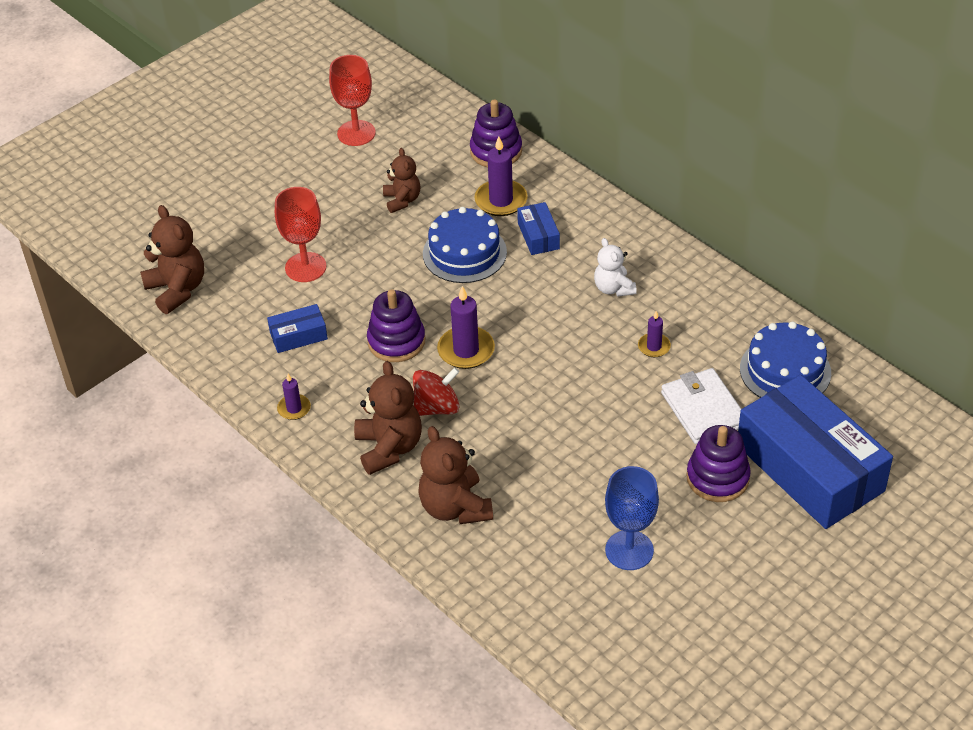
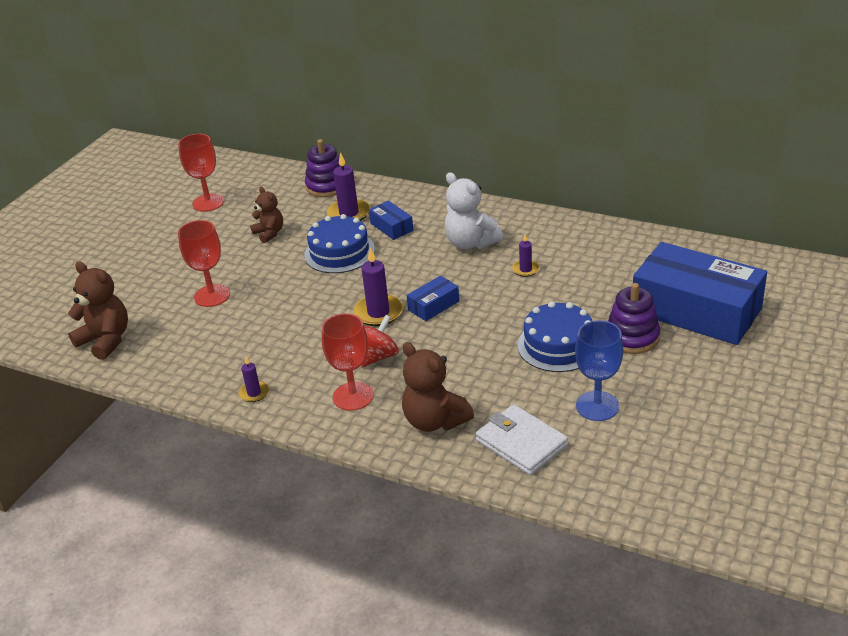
camera: 20 degrees left, 10 degrees down
blue box [267,304,328,353] -> blue box moved to [407,276,459,321]
brown teddy bear [354,361,422,475] -> red goblet [322,313,374,411]
purple stacking toy [367,289,426,362] -> none
white teddy bear [594,238,637,297] -> white teddy bear [445,172,503,249], size x1.57
white wallet [661,368,741,444] -> white wallet moved to [475,404,568,475]
blue cake [740,321,831,398] -> blue cake moved to [518,301,592,372]

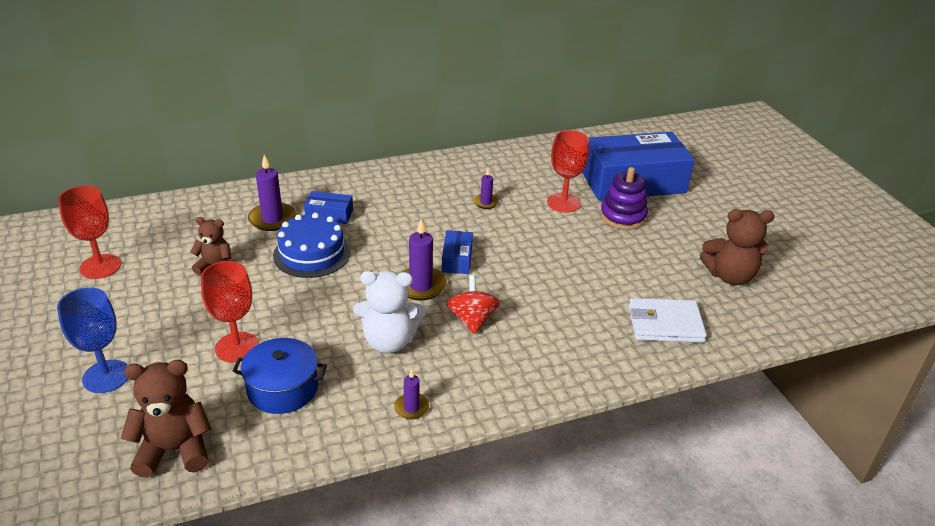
camera: 50 degrees left, 0 degrees up
purple stacking toy [305,139,340,197] -> none
red goblet [322,313,374,411] -> red goblet moved to [547,130,589,213]
brown teddy bear [402,342,474,432] -> brown teddy bear moved to [700,209,775,285]
white teddy bear [445,172,503,249] -> white teddy bear moved to [353,271,426,353]
blue cake [518,301,592,372] -> none
blue goblet [575,320,623,421] -> blue goblet moved to [57,287,129,393]
none -> blue pot [233,338,327,414]

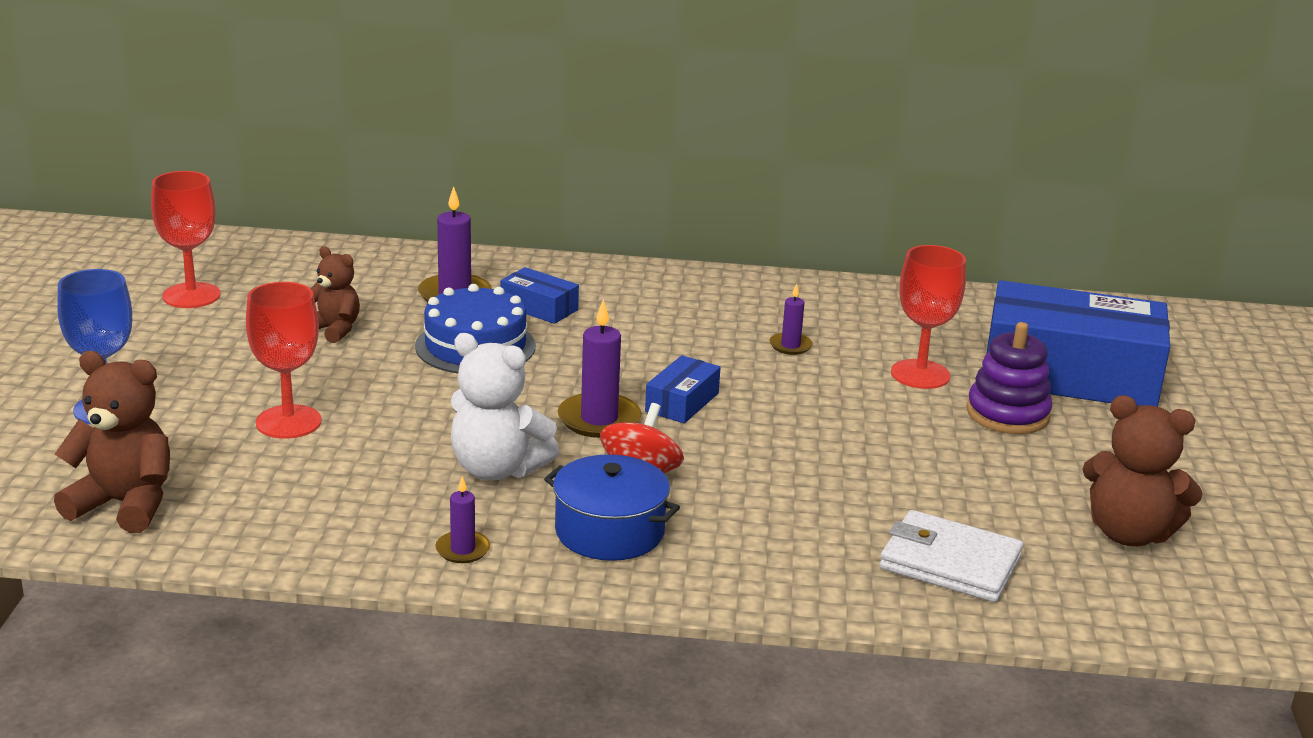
camera: 25 degrees right, 10 degrees down
blue pot [233,338,327,414] -> blue pot moved to [544,454,680,561]

